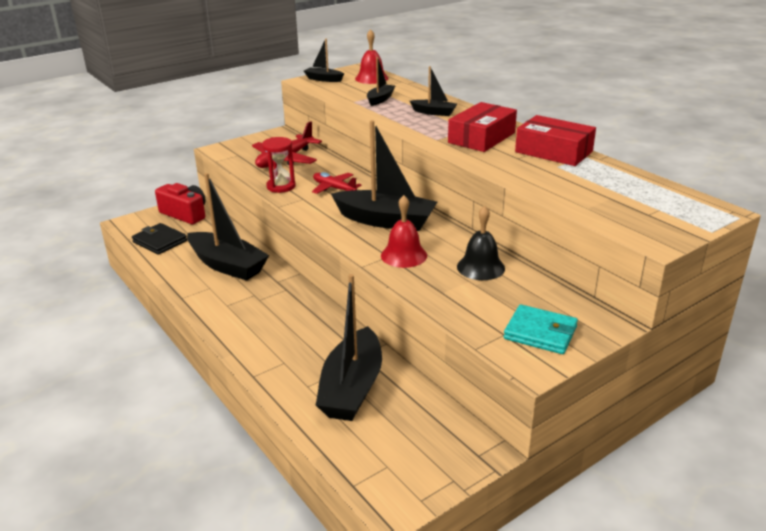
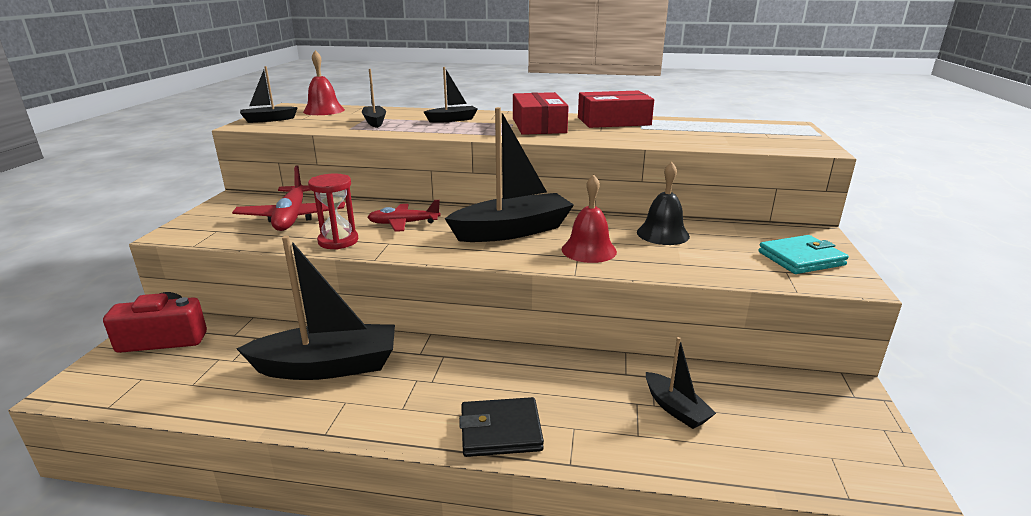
camera: 45 degrees left, 5 degrees down
black wallet [132,223,187,255] -> black wallet moved to [459,397,544,457]
black boat [316,274,382,421] -> black boat [646,337,716,429], size x0.50

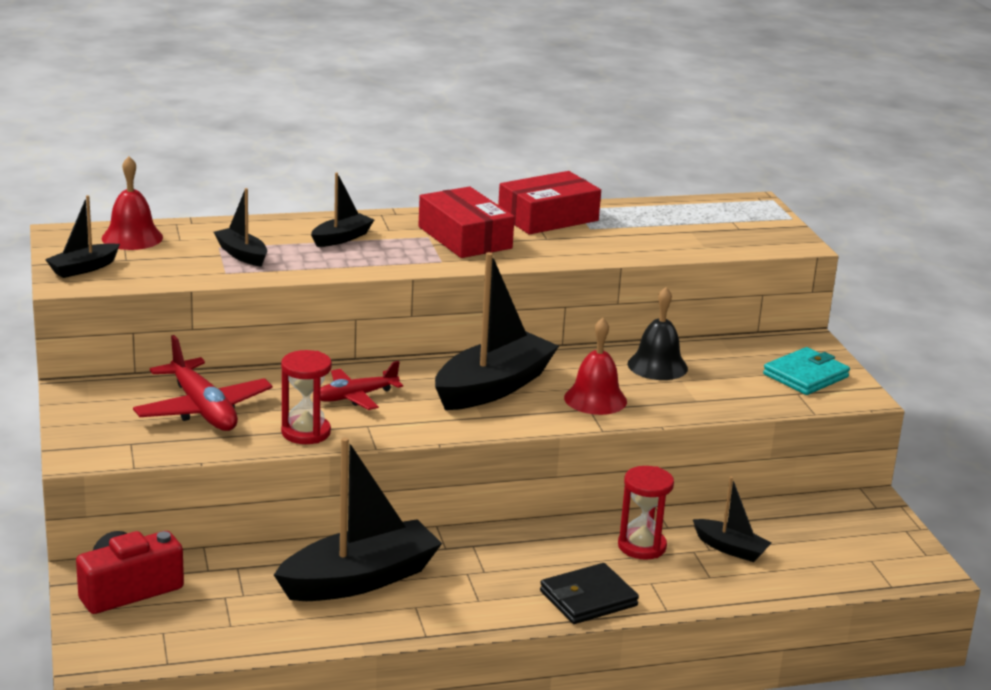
camera: 25 degrees left, 0 degrees up
none -> red hourglass [618,466,674,560]

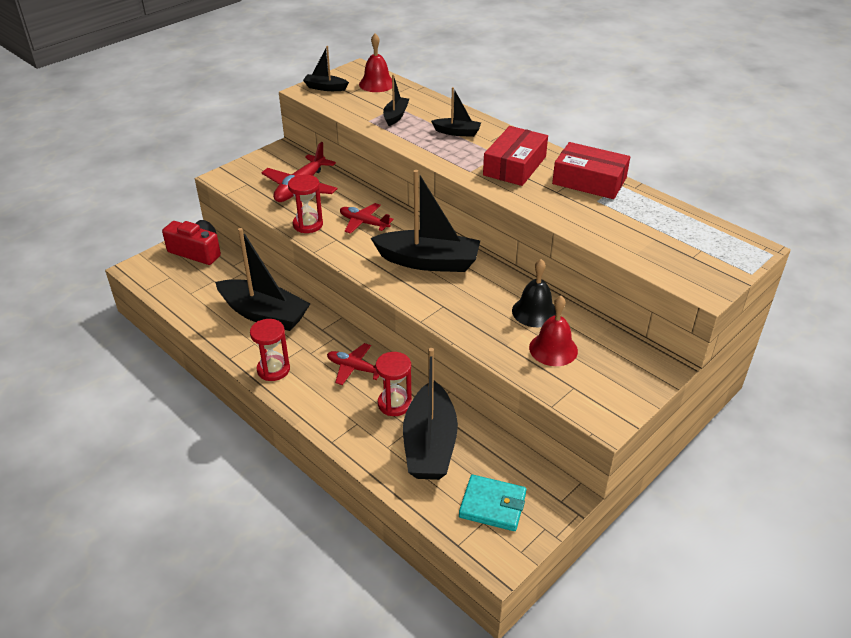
camera: 60 degrees right, 15 degrees up
black wallet [540,563,639,624] -> none
red bell [564,318,627,415] -> red bell moved to [529,296,578,366]
black boat [693,477,771,562] -> black boat [403,348,458,480], size x1.99
turquoise wallet [763,347,850,395] -> turquoise wallet moved to [459,475,527,531]
none -> red hourglass [250,319,290,381]
none -> red plane [327,343,380,385]

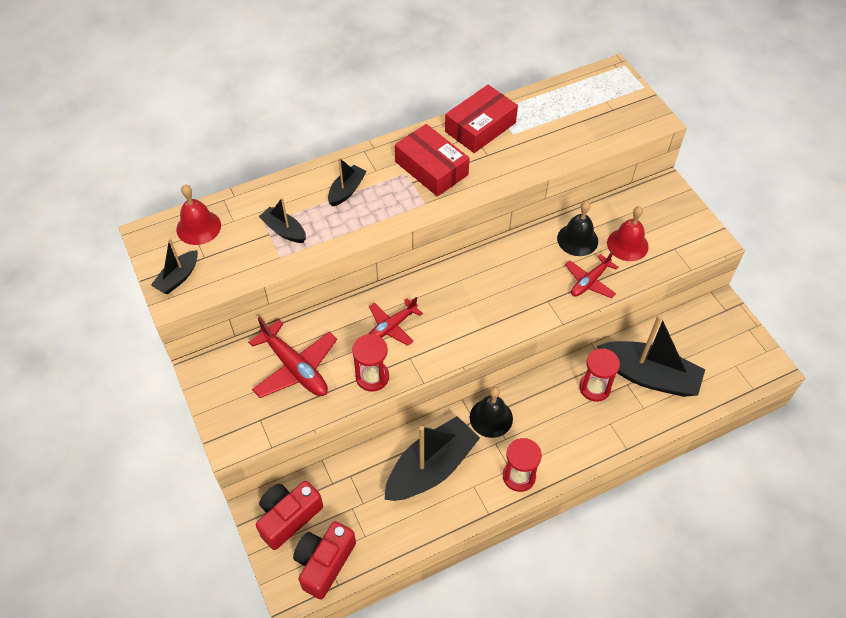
camera: 70 degrees left, 15 degrees up
red plane [327,343,380,385] -> red plane moved to [565,251,618,298]
black boat [371,170,480,272] -> none
turquoise wallet [459,475,527,531] -> none
none -> red camera [293,521,356,599]
none -> black bell [470,387,513,438]

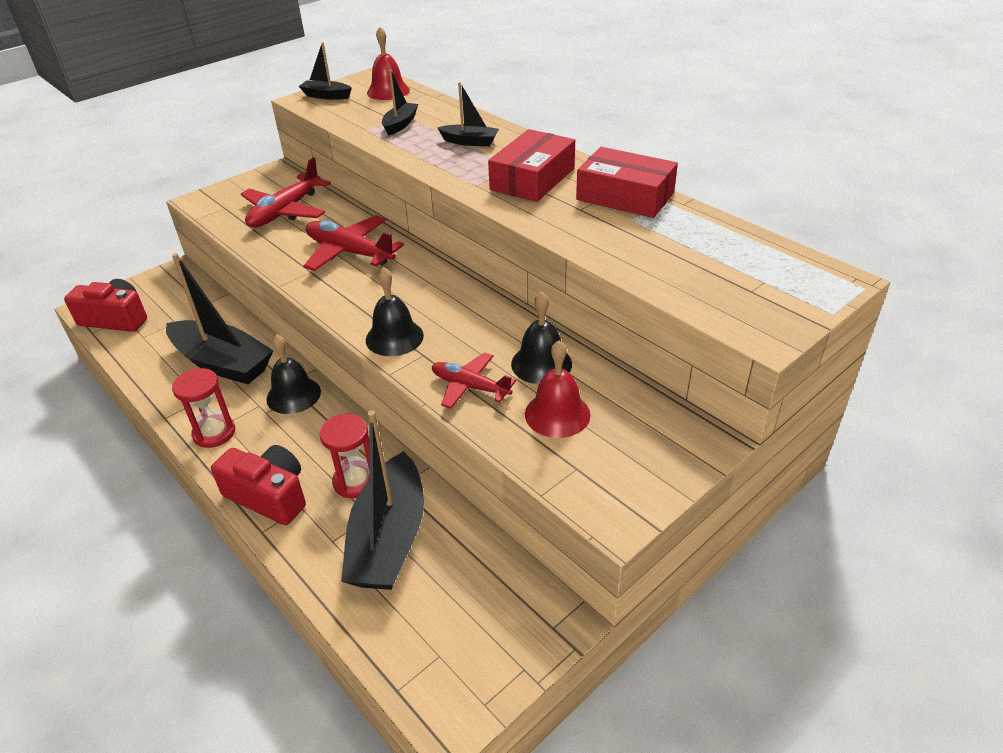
camera: 75 degrees right, 15 degrees down
red camera [256,481,323,550] -> red camera moved to [211,445,306,525]
red hourglass [352,334,389,392] -> none
red plane [369,297,423,346] -> red plane [303,215,404,271], size x1.57
none -> black bell [366,267,424,356]

